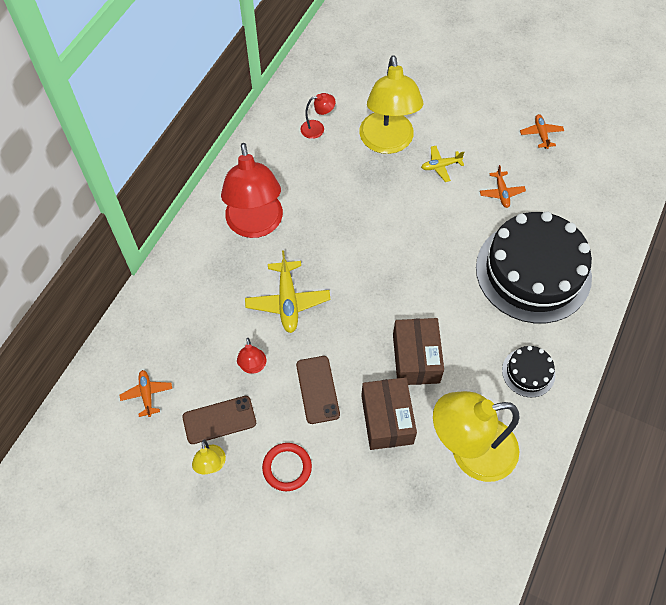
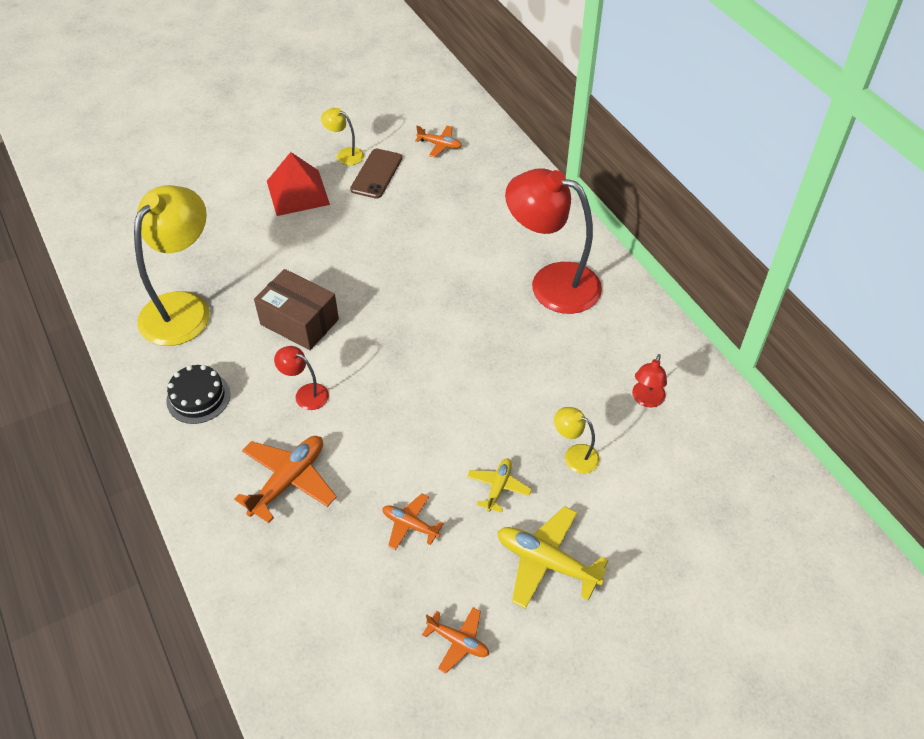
camera: 125 degrees right, 10 degrees down
red lamp [237,338,266,374] -> red lamp moved to [274,346,329,410]
yellow plane [245,250,330,333] -> yellow plane moved to [497,506,608,609]
red ring [262,443,312,491] -> red pyramid [267,152,330,216]
brown phone [296,356,340,424] -> none
yellow lamp [359,55,423,154] -> yellow lamp [554,407,600,474], size x0.44
brown box [361,377,417,450] -> none
black cake [476,211,592,323] -> orange plane [234,436,337,523]

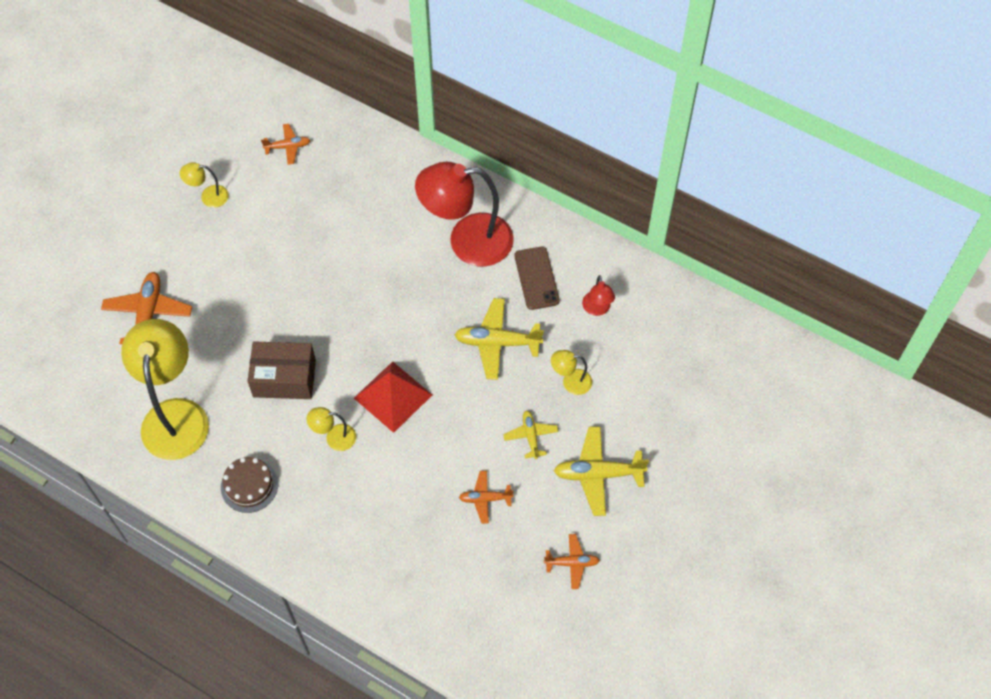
camera: 30 degrees left, 10 degrees up
black cake [166,365,230,424] -> brown cake [221,457,278,513]
orange plane [234,436,337,523] -> orange plane moved to [101,272,192,344]
red pyramid [267,152,330,216] -> red pyramid moved to [354,361,432,433]
red lamp [274,346,329,410] -> yellow lamp [306,407,356,451]
brown phone [350,149,402,199] -> brown phone moved to [514,247,560,310]
none -> yellow plane [454,298,544,380]

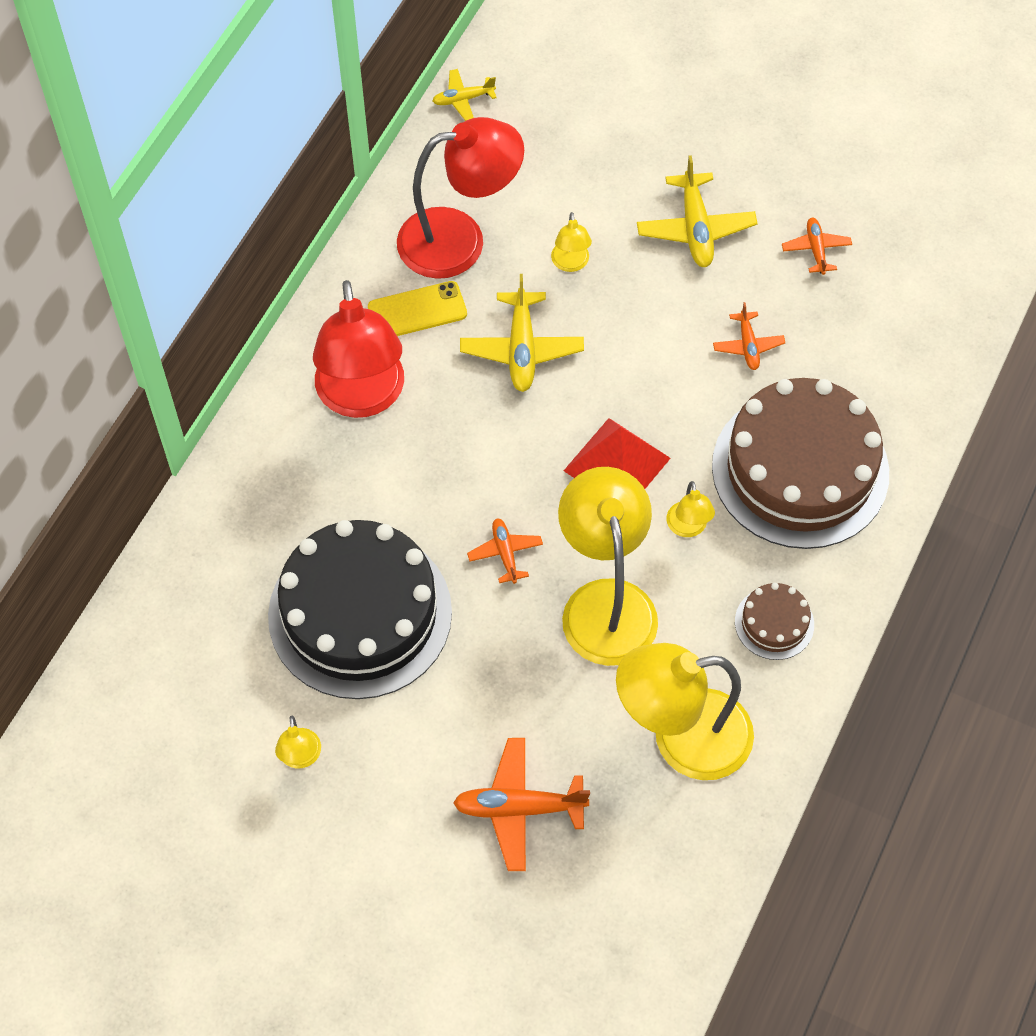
camera: 95 degrees left, 0 degrees up
brown box [247,341,316,399] -> yellow lamp [558,467,658,666]
orange plane [261,124,311,165] -> orange plane moved to [467,518,543,584]
yellow plane [503,410,558,459] -> yellow plane moved to [432,69,497,121]
brown phone [514,247,560,310] -> yellow phone [368,281,467,336]
red lamp [582,275,615,316] -> red lamp [397,117,524,279], size x2.28
none -> black cake [268,520,452,699]
none -> brown cake [712,378,889,549]

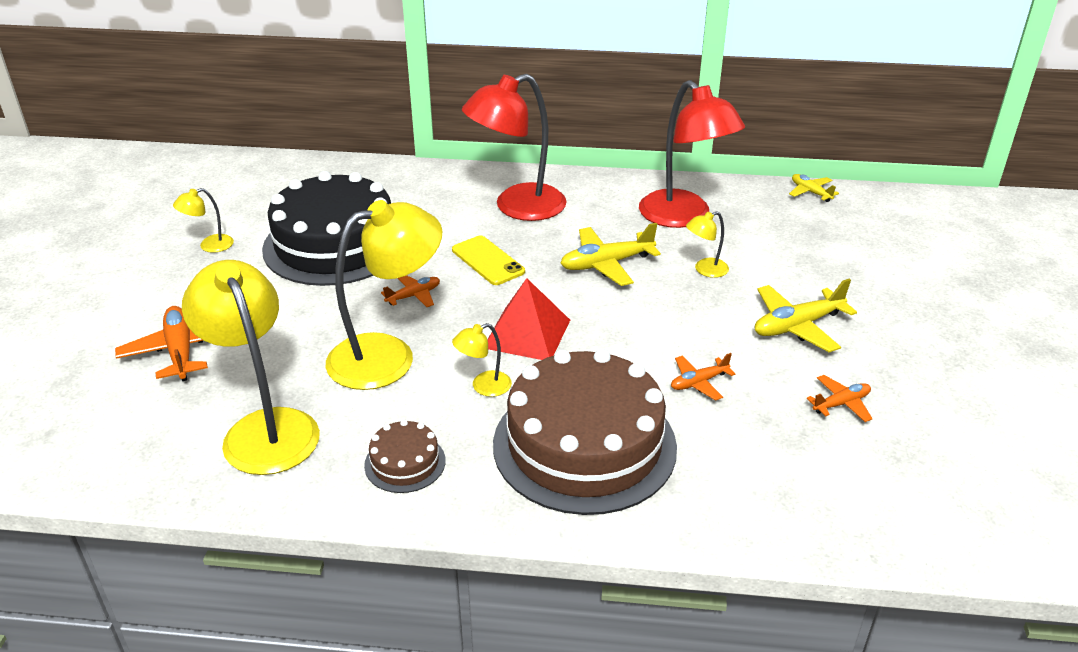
camera: 70 degrees right, 25 degrees down
yellow phone [368,281,467,336] -> yellow phone moved to [452,236,525,285]

